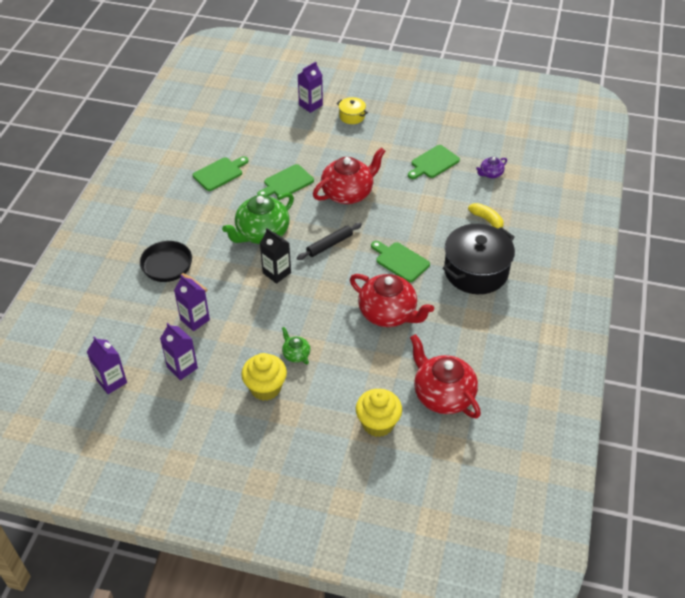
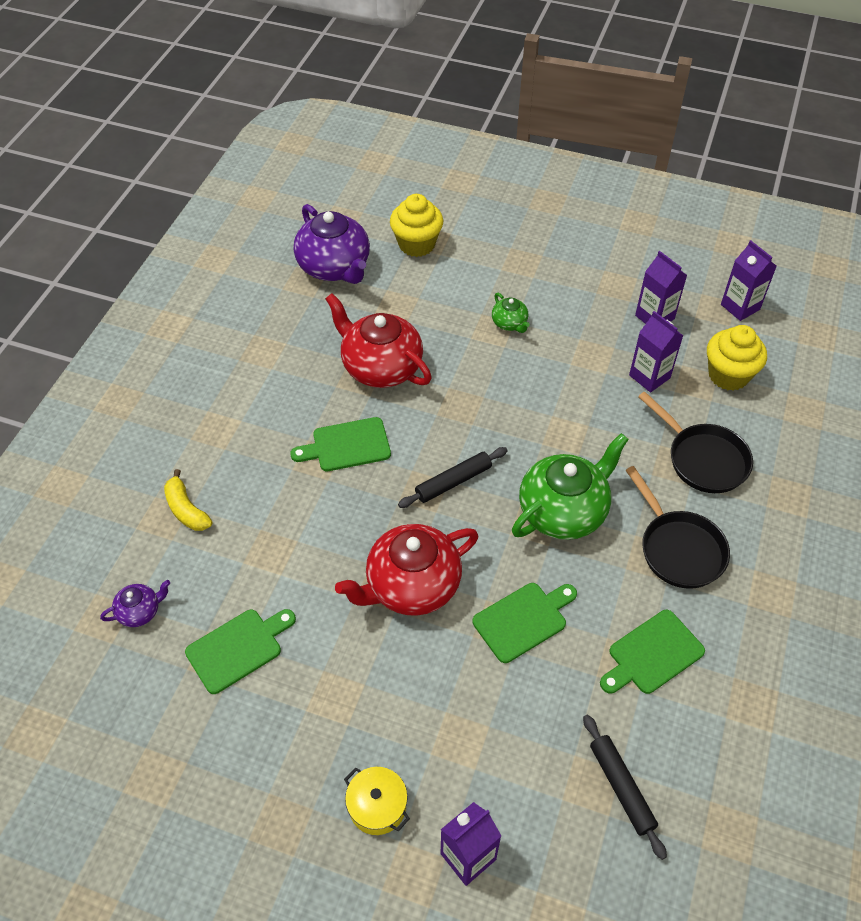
camera: 175 degrees left, 5 degrees up
yellow cupcake [241,353,287,401] -> yellow cupcake moved to [707,325,767,391]
black carton [260,228,291,284] -> none
green cutting board [371,241,430,282] -> green cutting board turned 120 degrees clockwise [290,417,391,471]
red teapot [410,334,481,418] -> purple teapot [294,204,370,284]
black pot [443,224,515,294] -> none
none -> black rolling pin [583,715,667,860]
none -> black pan [626,466,730,589]

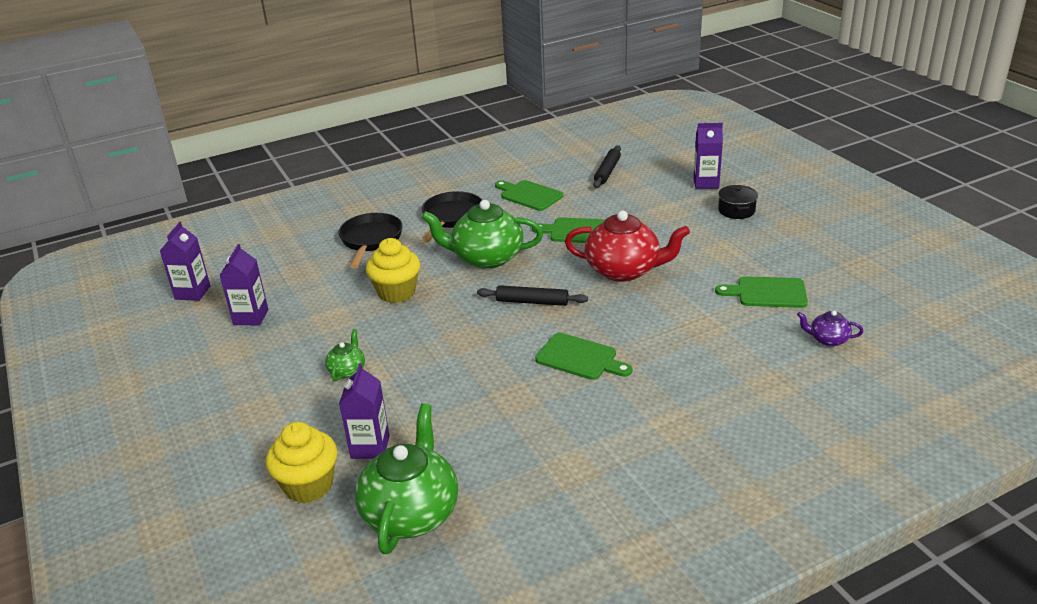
camera: 135 degrees left, 20 degrees down
yellow banana [164,469,212,531] -> none
purple teapot [294,204,370,284] -> green teapot [355,403,458,554]
red teapot [325,293,432,388] -> none
yellow pot [344,767,410,835] -> black pot [718,185,758,219]
green cutting board [600,610,705,694] -> green cutting board turned 150 degrees counterclockwise [495,180,564,211]
purple carton [629,311,683,392] -> purple carton moved to [339,363,390,459]
yellow cupcake [707,325,767,391] -> yellow cupcake moved to [366,238,420,303]

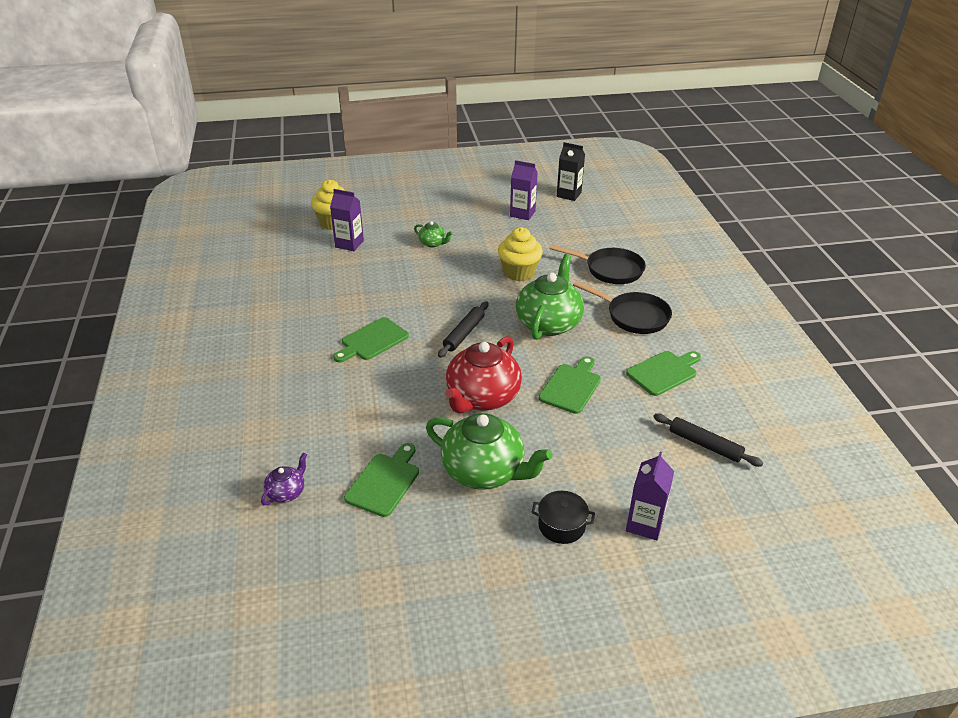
camera: 105 degrees right, 5 degrees up
purple carton [160,222,211,301] -> black carton [557,142,585,201]
green teapot [355,403,458,554] -> green teapot moved to [426,413,552,490]

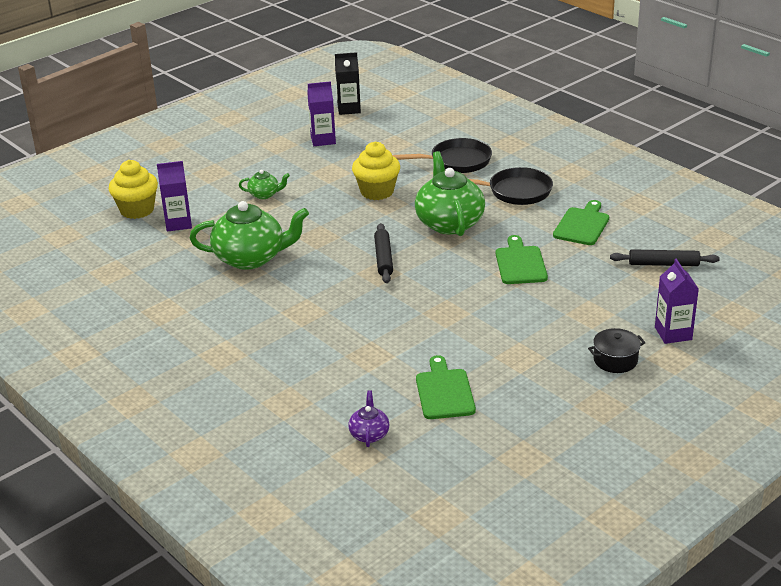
camera: 30 degrees left, 5 degrees down
green cutting board [333,317,409,362] -> none
green teapot [426,413,552,490] -> green teapot moved to [190,201,309,270]
red teapot [445,336,522,413] -> none

